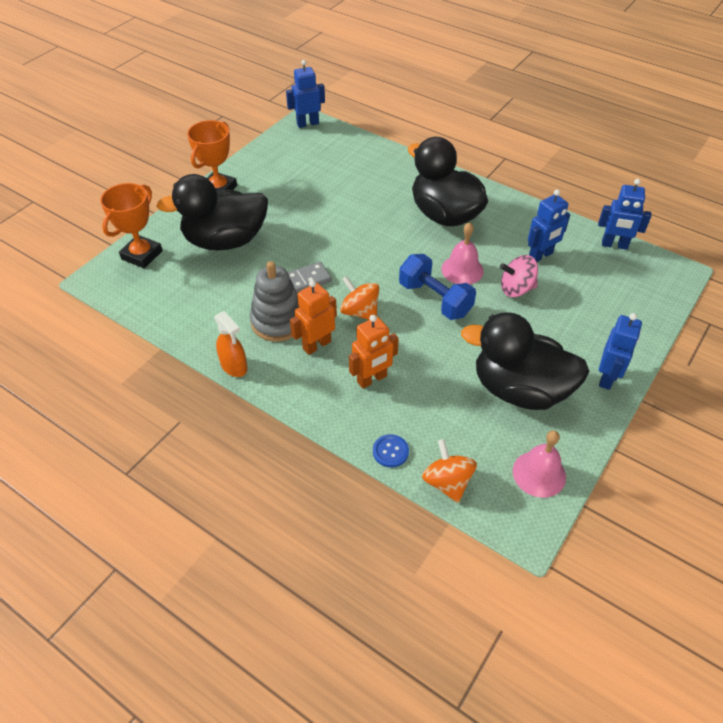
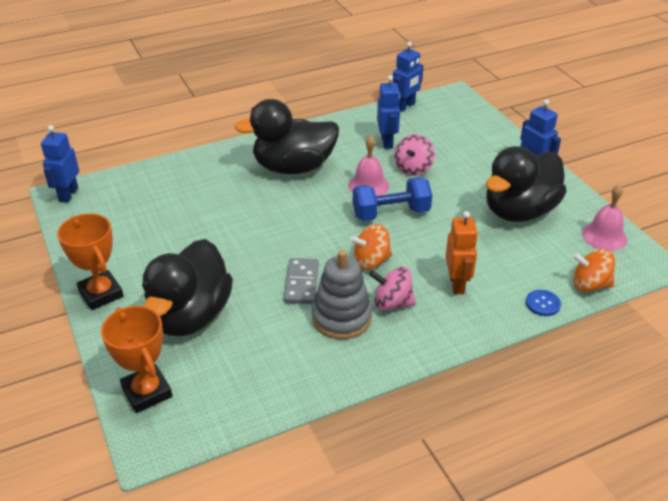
camera: 60 degrees left, 10 degrees down
orange spray bottle [214,311,247,377] -> none
orange robot [290,280,337,355] -> pink spinning top [369,267,416,311]

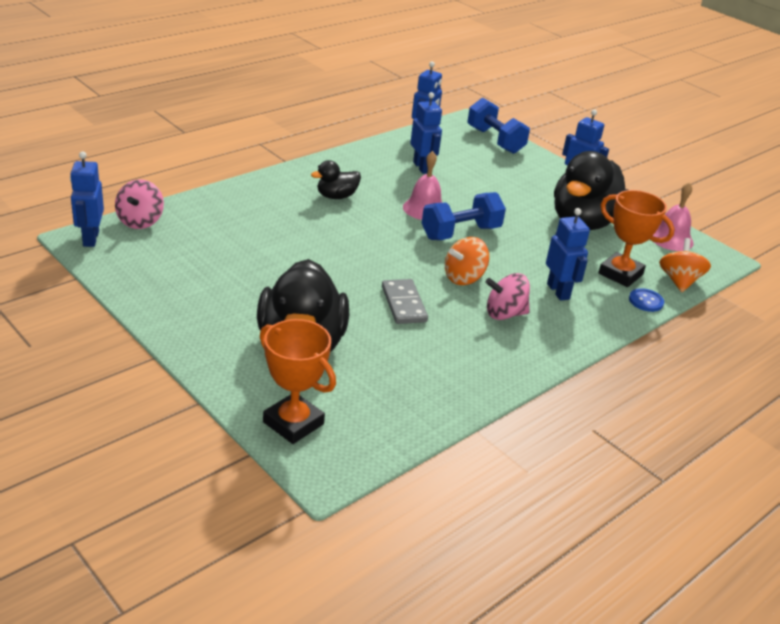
camera: 20 degrees left, 5 degrees down
orange trophy [57,213,124,310] -> orange trophy moved to [598,190,675,287]
black duck [234,99,339,174] -> black duck [311,160,361,199], size x0.48
grey stacking toy [312,250,372,339] -> none
pink spinning top [394,134,435,176] -> pink spinning top moved to [115,179,164,229]
orange robot [445,211,478,294] -> blue robot [546,208,590,301]
orange spinning top [572,249,615,292] -> orange spinning top turned 105 degrees clockwise [659,238,711,292]
none -> blue dumbbell [467,98,530,154]

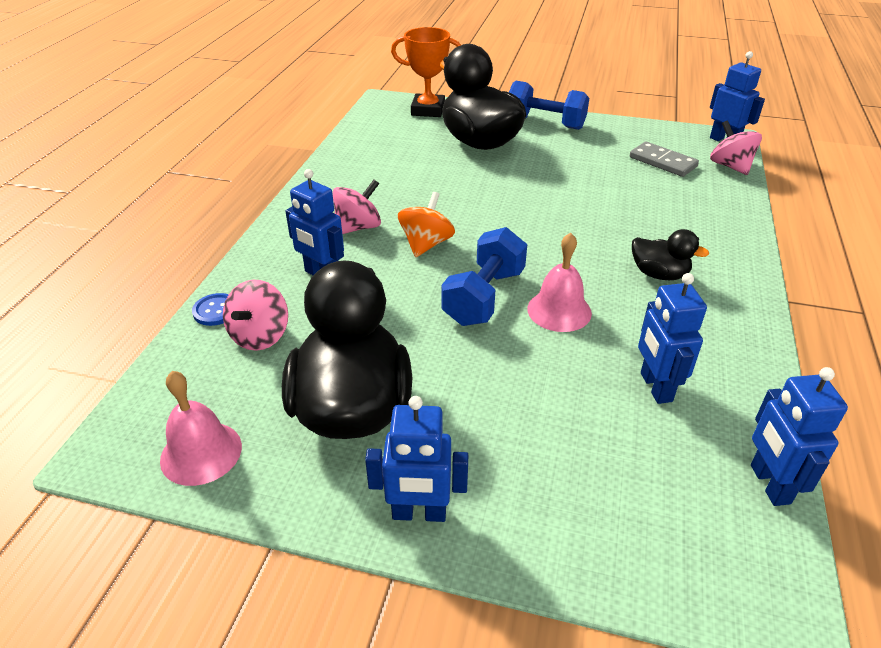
camera: 150 degrees right, 5 degrees up
black duck [311,160,361,199] -> black duck turned 90 degrees clockwise [632,229,709,280]
grey domino [382,279,428,324] -> grey domino moved to [630,142,699,177]
blue robot [410,92,442,174] -> blue robot turned 45 degrees clockwise [638,273,707,404]
blue dumbbell [467,98,530,154] -> blue dumbbell moved to [509,81,589,130]
orange trophy [598,190,675,287] -> pink spinning top [223,280,288,351]
orange spinning top [659,238,711,292] -> none

